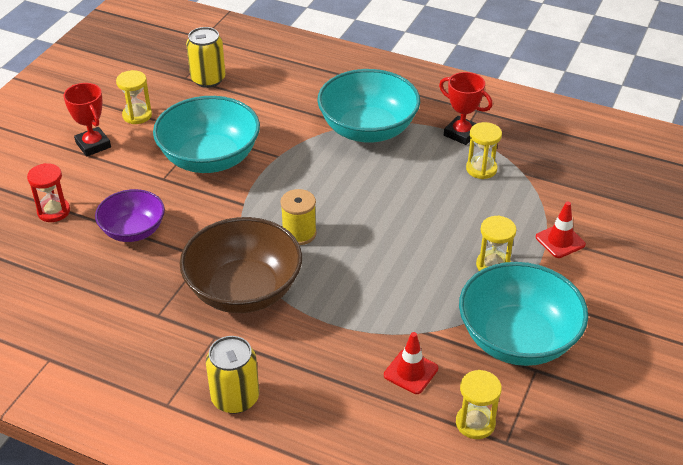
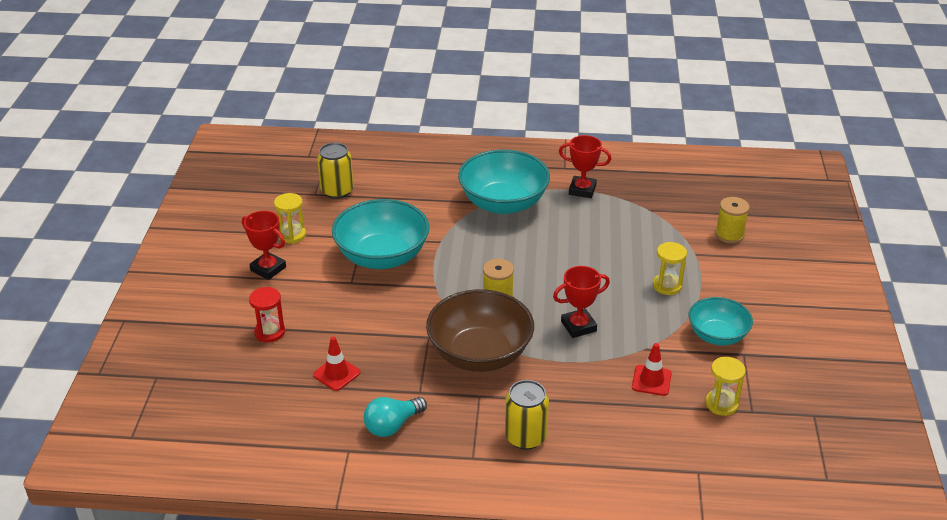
camera: 20 degrees left, 5 degrees down
purple bowl [95,189,165,242] -> none
turquoise bowl [459,262,588,366] -> turquoise bowl [689,297,753,345], size x0.61
yellow hourglass [466,122,502,179] -> none
red traffic cone [536,201,586,258] -> red traffic cone moved to [313,336,360,391]
none -> turquoise light bulb [364,397,427,437]
none -> red trophy [553,266,610,338]
none -> yellow spool [715,197,750,244]

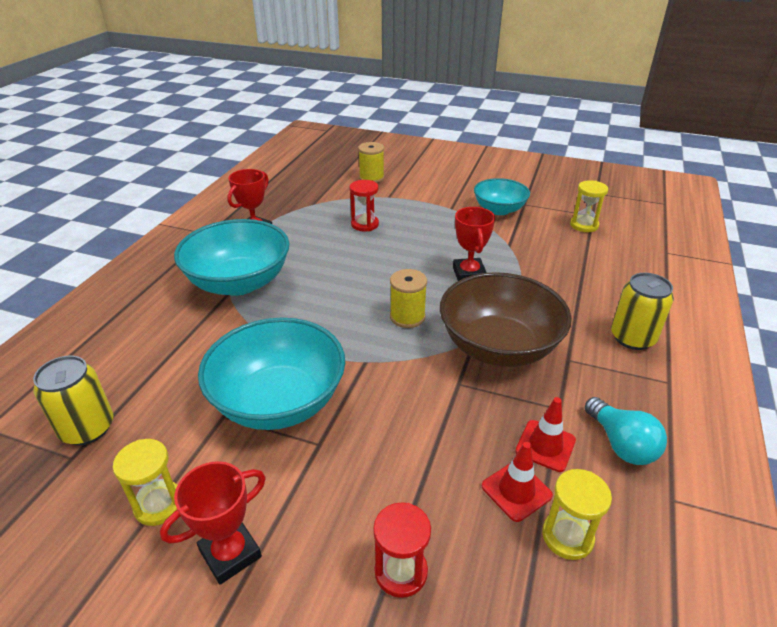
camera: 75 degrees left, 0 degrees up
red traffic cone [632,343,672,396] -> red traffic cone moved to [515,397,576,472]
yellow hourglass [653,242,687,295] -> yellow hourglass moved to [542,469,612,560]
none -> red hourglass [349,180,379,231]

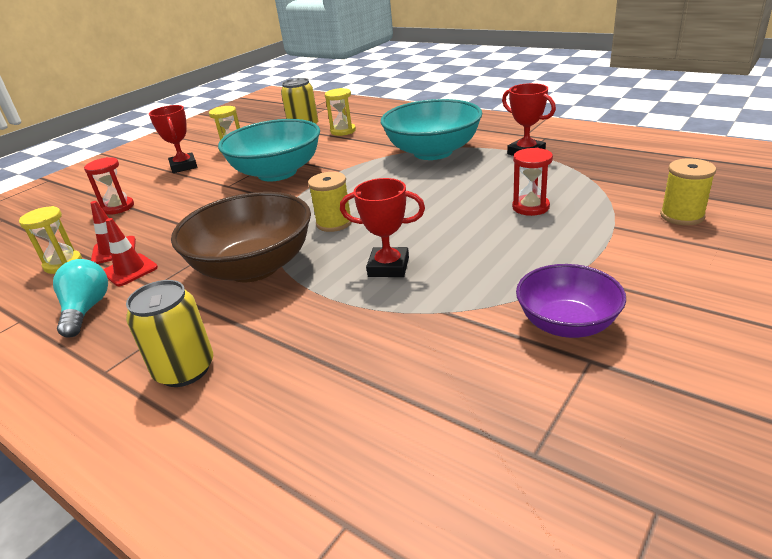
camera: 110 degrees right, 5 degrees down
turquoise bowl [474,178,530,215] -> purple bowl [516,264,626,338]
yellow hourglass [570,180,608,232] -> yellow hourglass moved to [325,88,356,136]
turquoise light bulb [585,397,667,465] -> turquoise light bulb turned 90 degrees clockwise [53,259,108,338]

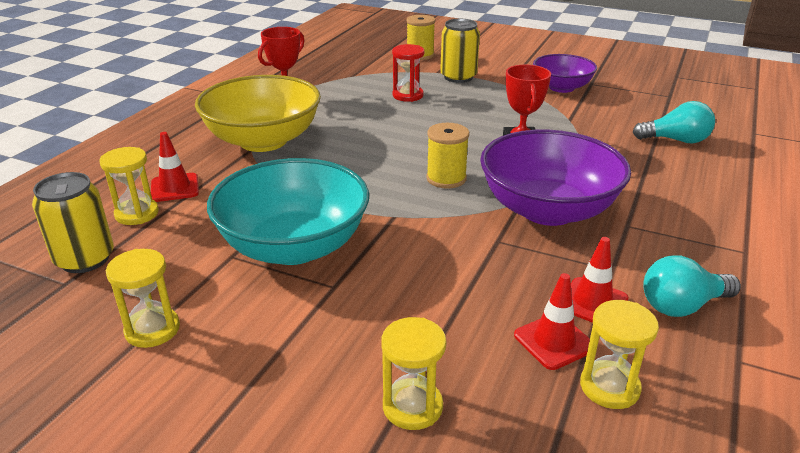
camera: 105 degrees left, 0 degrees up
red hourglass [84,157,134,215] -> yellow hourglass [381,317,446,430]
yellow can [126,280,213,387] -> yellow can moved to [440,19,480,83]
red trophy [149,105,197,173] -> none
brown bowl [171,192,311,282] -> purple bowl [480,130,631,226]
turquoise bowl [381,99,482,160] -> yellow bowl [195,75,321,152]
none -> red traffic cone [151,132,199,202]
none -> turquoise light bulb [633,101,715,143]

